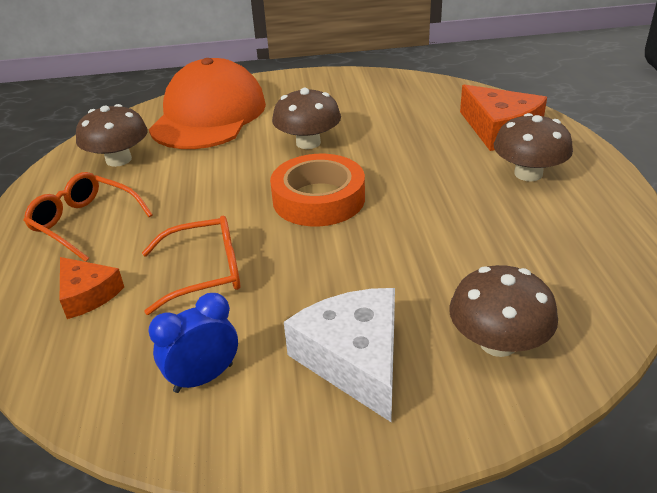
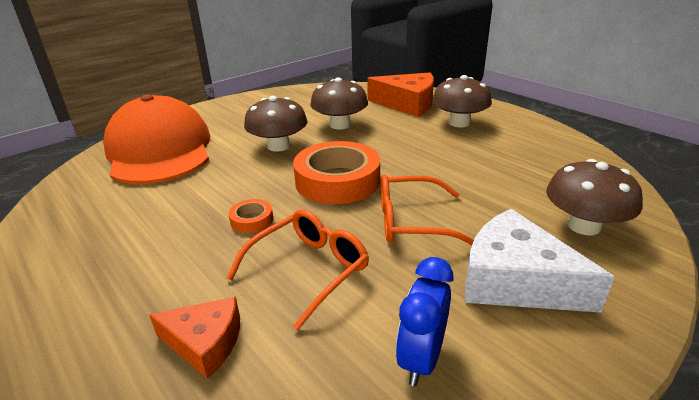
camera: 35 degrees left, 5 degrees down
orange glasses [23,172,153,262] -> orange glasses moved to [381,174,474,245]
brown mushroom [76,104,148,167] -> brown mushroom moved to [310,77,368,129]
none -> orange tape [229,199,273,233]

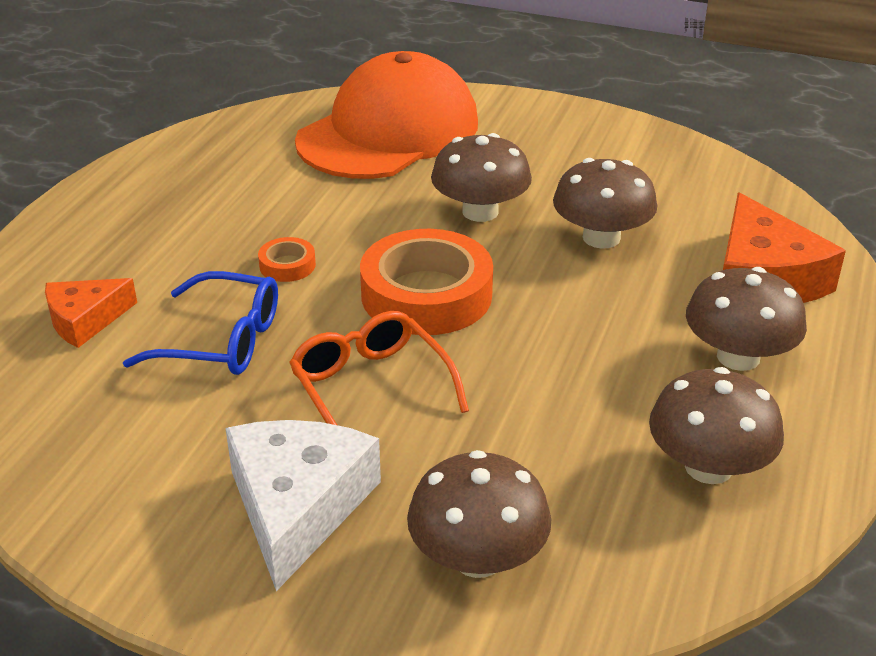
camera: 60 degrees right, 5 degrees up
orange cheese [149,297,240,379] -> orange cheese turned 75 degrees clockwise [45,278,137,348]
orange glasses [226,210,369,331] -> blue glasses [123,271,278,375]
blue clock [396,257,453,386] -> none
none -> brown mushroom [649,367,784,484]

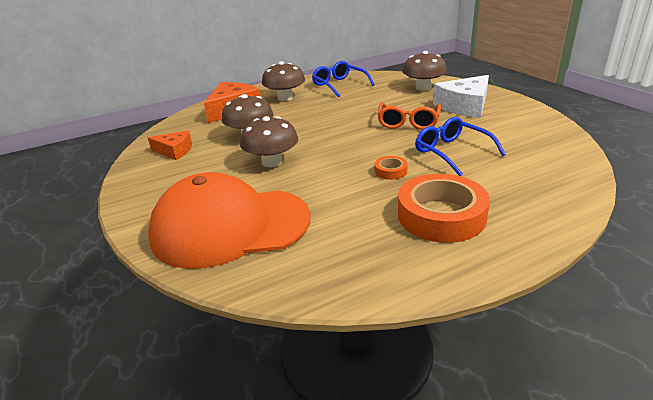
camera: 135 degrees left, 5 degrees down
orange cheese [45,278,137,348] -> orange cheese moved to [148,130,192,160]
orange tape [360,229,493,335] -> orange tape moved to [398,174,490,243]
brown mushroom [649,367,784,484] -> blue glasses [312,61,375,97]

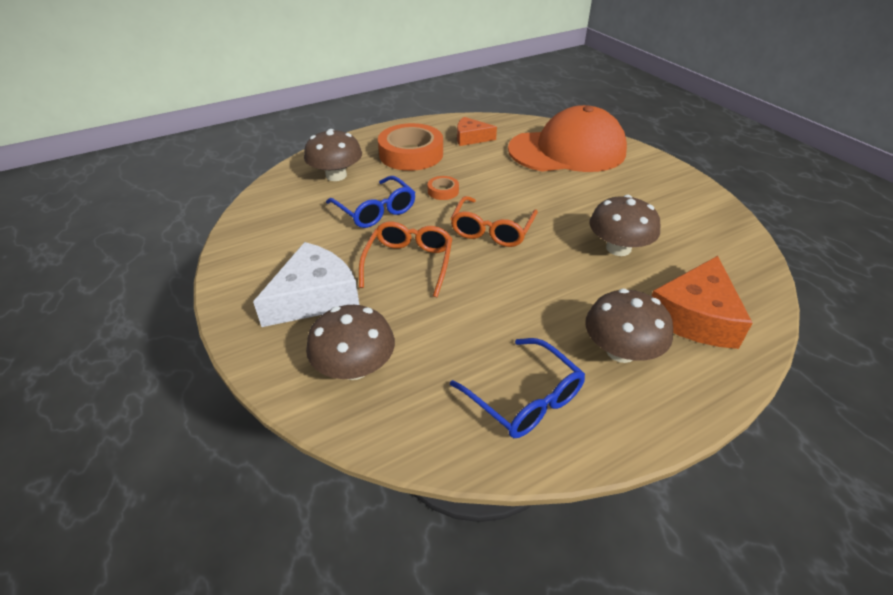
camera: 175 degrees right, 10 degrees up
orange cheese [148,130,192,160] -> orange cheese moved to [457,117,497,146]
brown mushroom [240,116,298,167] -> brown mushroom moved to [304,129,362,181]
none -> orange glasses [451,196,538,247]

